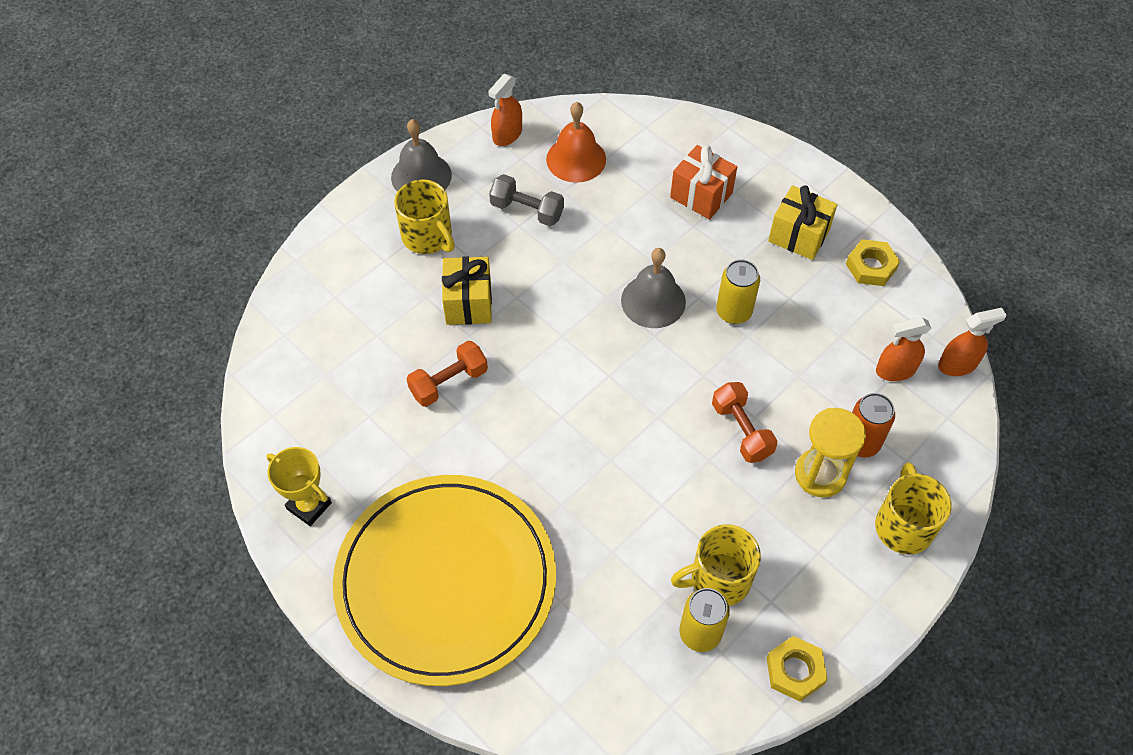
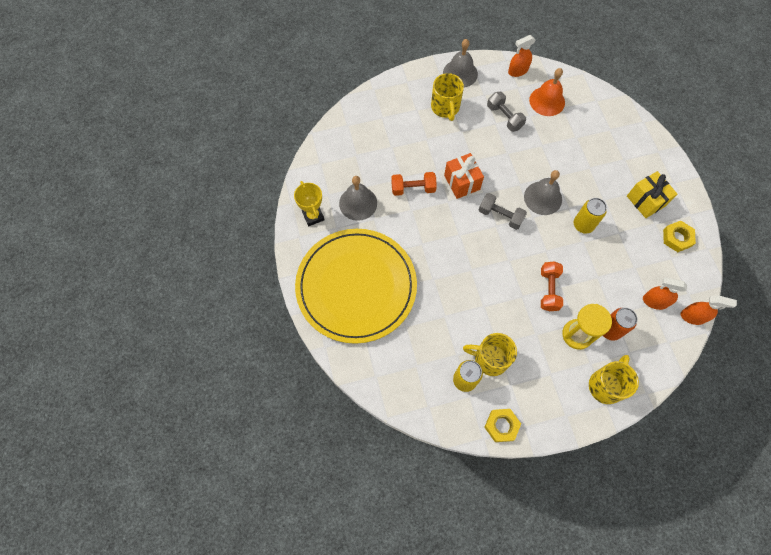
camera: 30 degrees right, 10 degrees up
yellow gift [442,256,492,325] -> none
orange gift [670,145,737,220] -> orange gift moved to [444,153,484,199]
none -> grey bell [339,176,377,221]
none -> grey dumbbell [479,193,527,230]

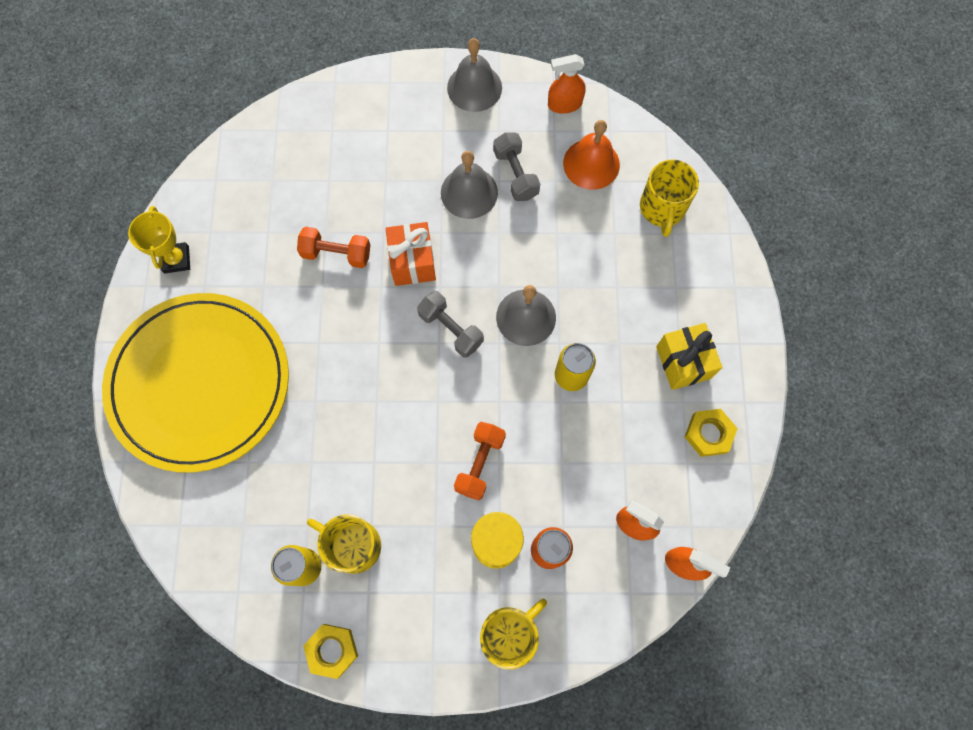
camera: 15 degrees right, 5 degrees up
grey bell [339,176,377,221] -> grey bell moved to [441,151,498,219]
yellow mug [431,73,464,121] -> yellow mug moved to [640,160,699,237]

